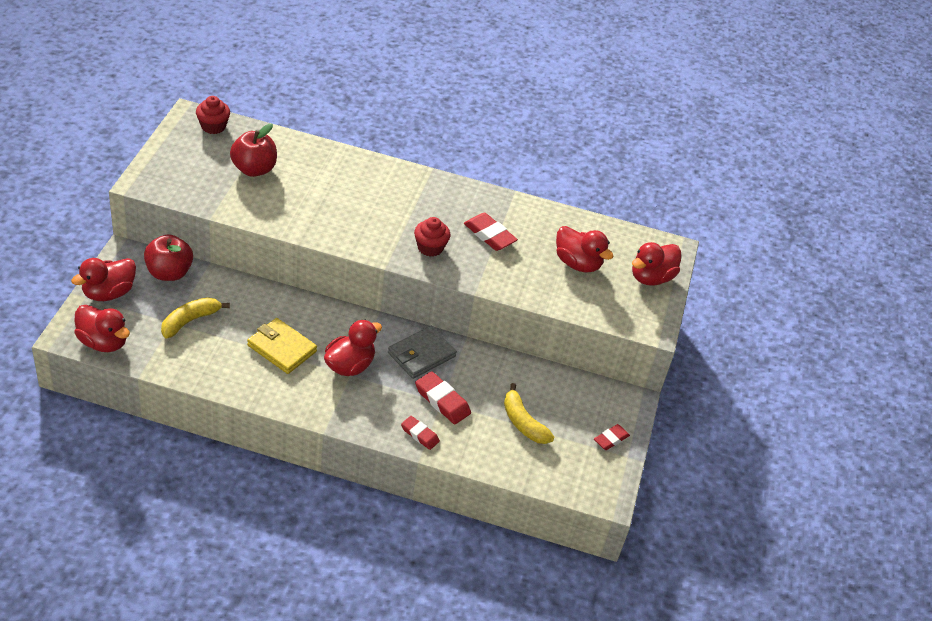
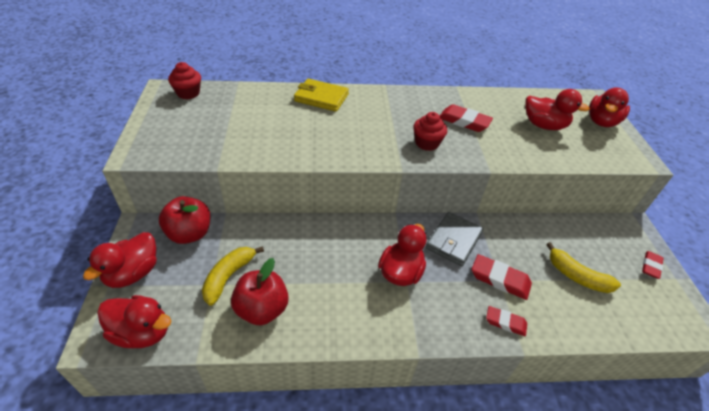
camera: 15 degrees left, 0 degrees up
red apple [230,124,277,177] -> red apple moved to [231,258,289,325]
yellow wallet [247,318,317,374] -> yellow wallet moved to [294,79,349,112]

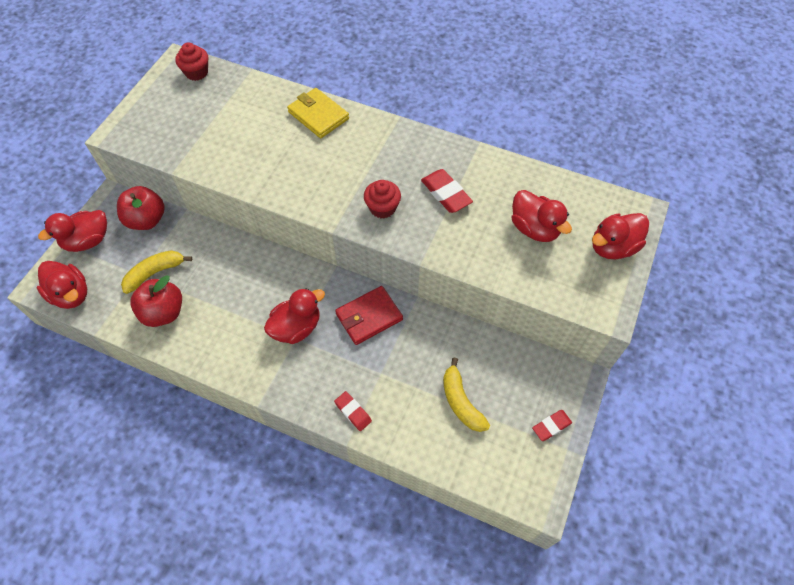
camera: 30 degrees right, 15 degrees up
grey wallet [426,212,483,266] -> red wallet [335,286,403,345]
red eraser [472,254,532,300] -> none

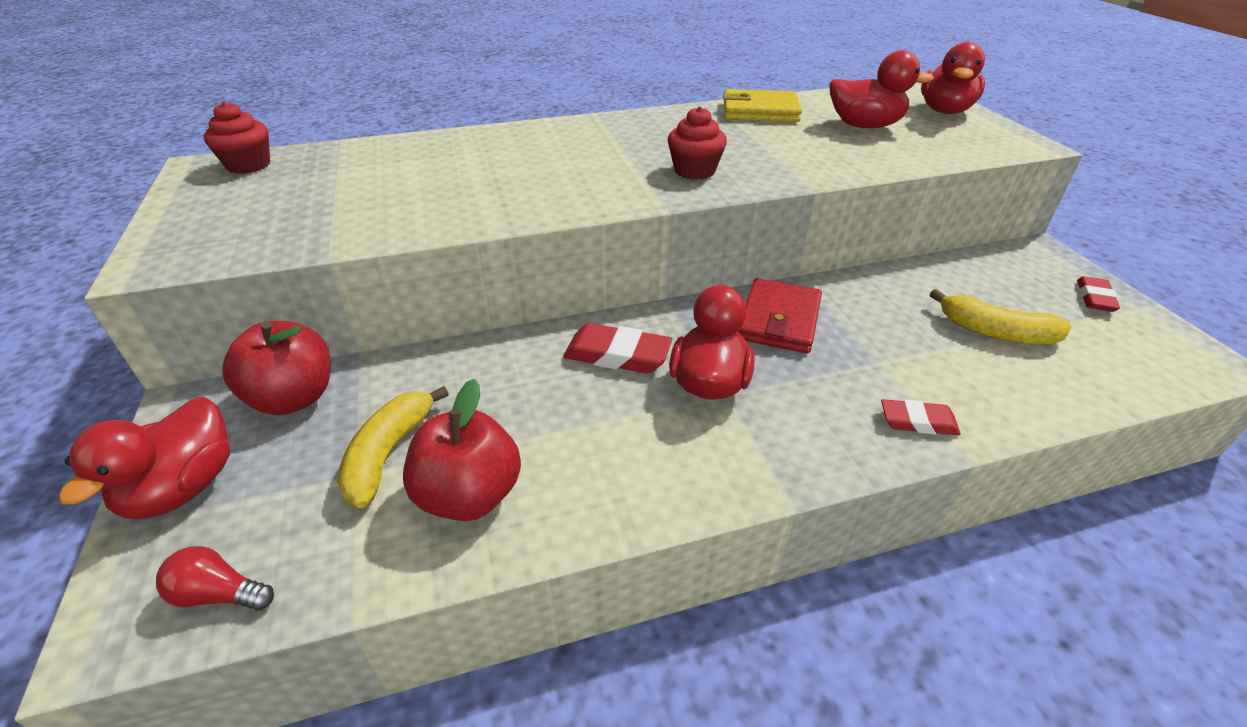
camera: 40 degrees left, 20 degrees down
red duck [37,261,87,309] -> red light bulb [156,546,274,611]
yellow wallet [287,88,349,138] -> yellow wallet moved to [723,89,802,122]
red eraser [421,169,473,213] -> red eraser moved to [563,323,672,373]

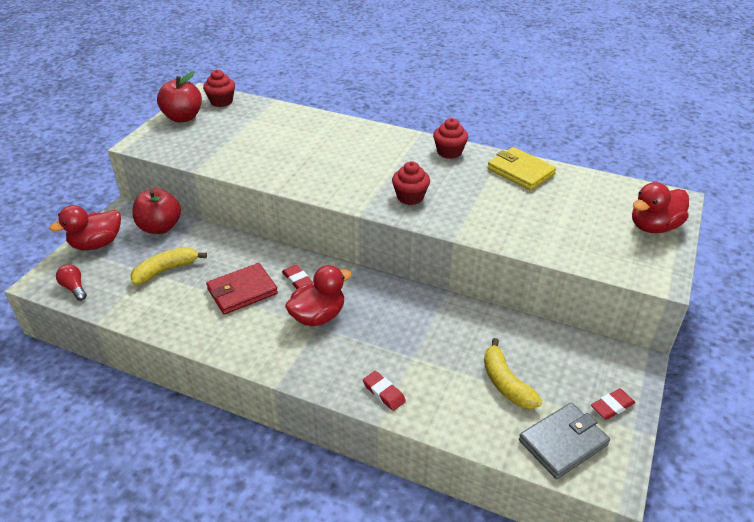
camera: 40 degrees right, 0 degrees up
red apple [403,379,521,521] -> red apple moved to [157,71,202,122]
red eraser [563,323,672,373] -> red eraser [282,265,313,289], size x0.64
red wallet [738,278,822,353] -> red wallet moved to [206,263,278,315]
red duck [829,50,934,128] -> none
none -> red cupcake [433,118,468,159]
none -> grey wallet [519,403,610,479]

